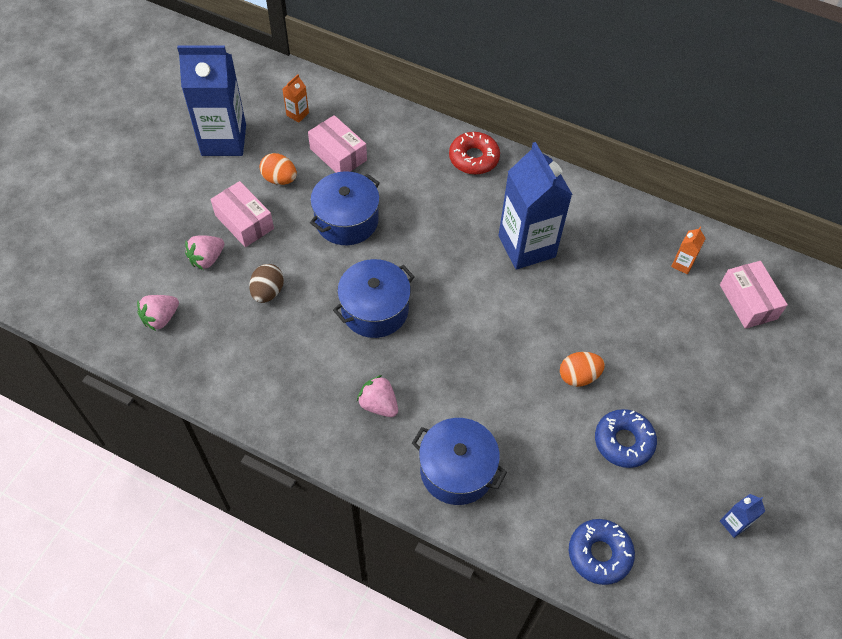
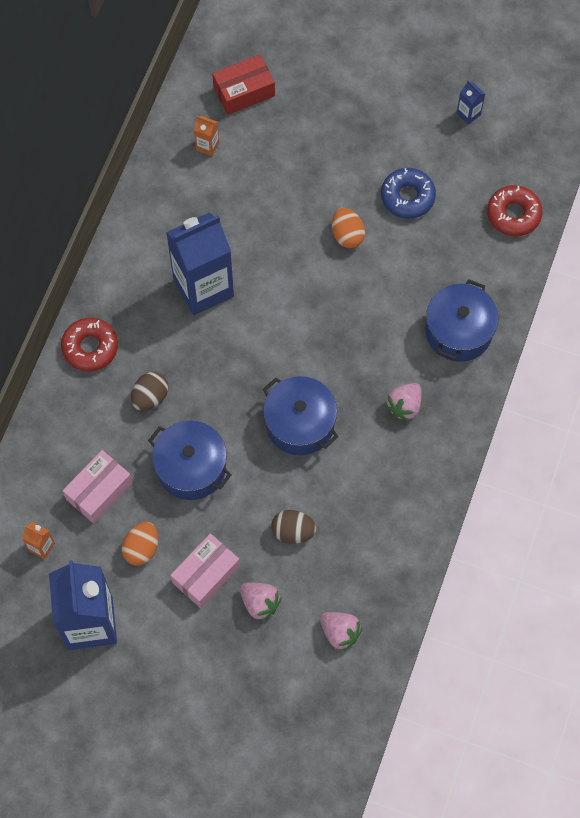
camera: 95 degrees left, 10 degrees up
blue donut [569,519,635,585] -> red donut [487,185,543,236]
pink box [720,261,788,329] -> red box [212,55,275,115]
none -> brown egg [131,372,169,411]

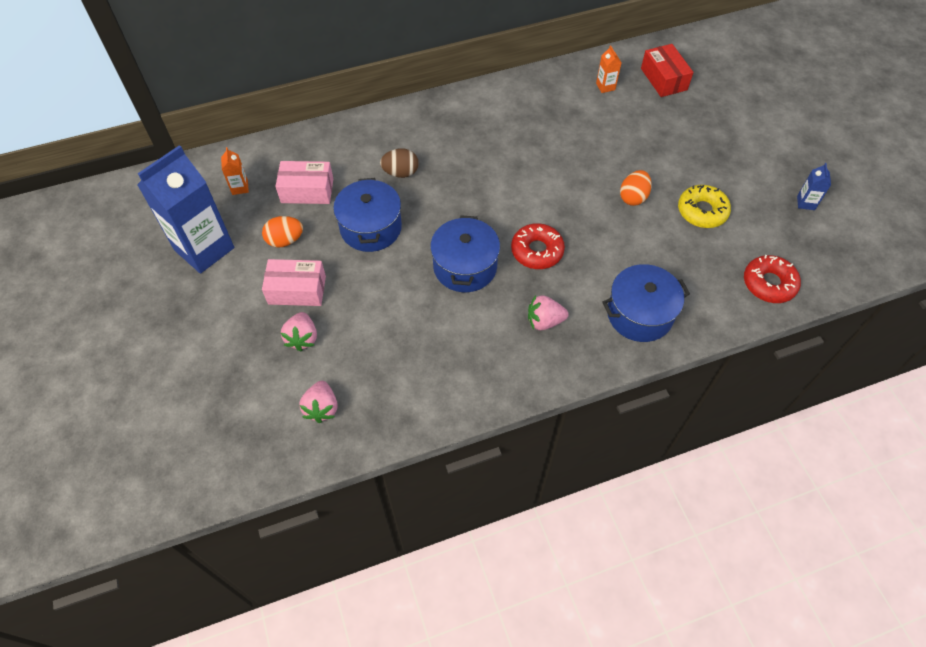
camera: 50 degrees right, 10 degrees down
red donut [61,318,118,371] -> red donut moved to [511,223,565,269]
blue carton [166,212,234,315] -> none
red box [212,55,275,115] -> red box turned 45 degrees clockwise [641,44,694,97]
brown egg [271,510,317,544] -> none
blue donut [381,168,436,219] -> yellow donut [678,185,731,228]

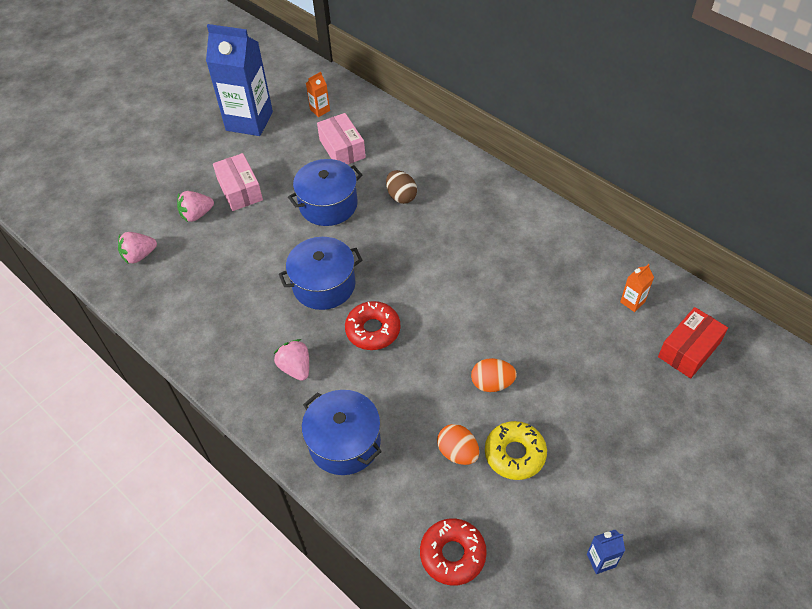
camera: 65 degrees right, 5 degrees down
orange egg [262,216,303,248] -> orange egg moved to [437,424,479,465]

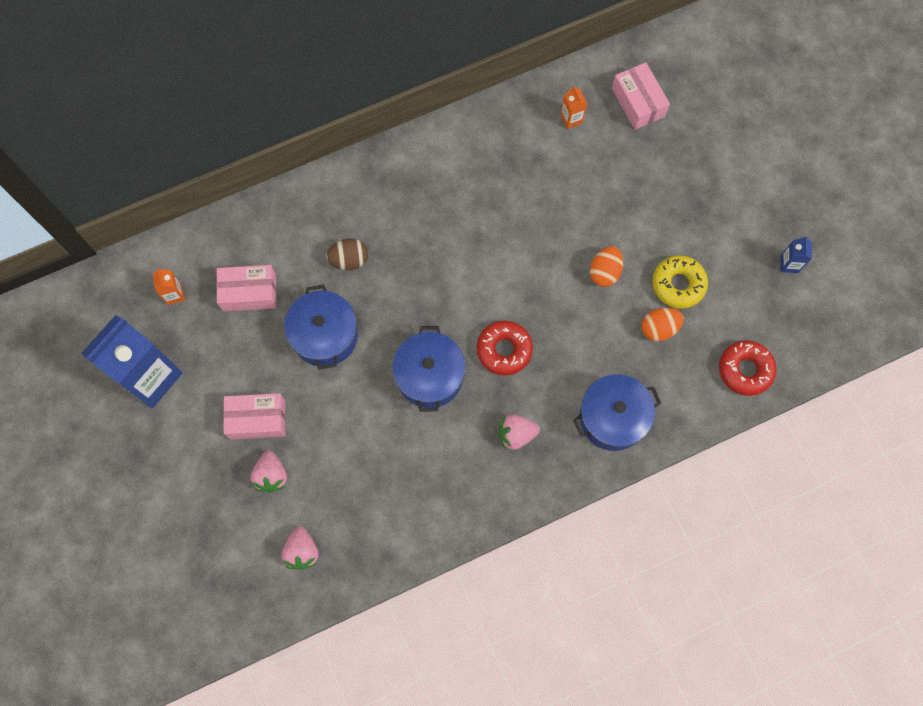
camera: 70 degrees left, 20 degrees up
red box [658,307,728,378] -> pink box [612,62,670,130]

